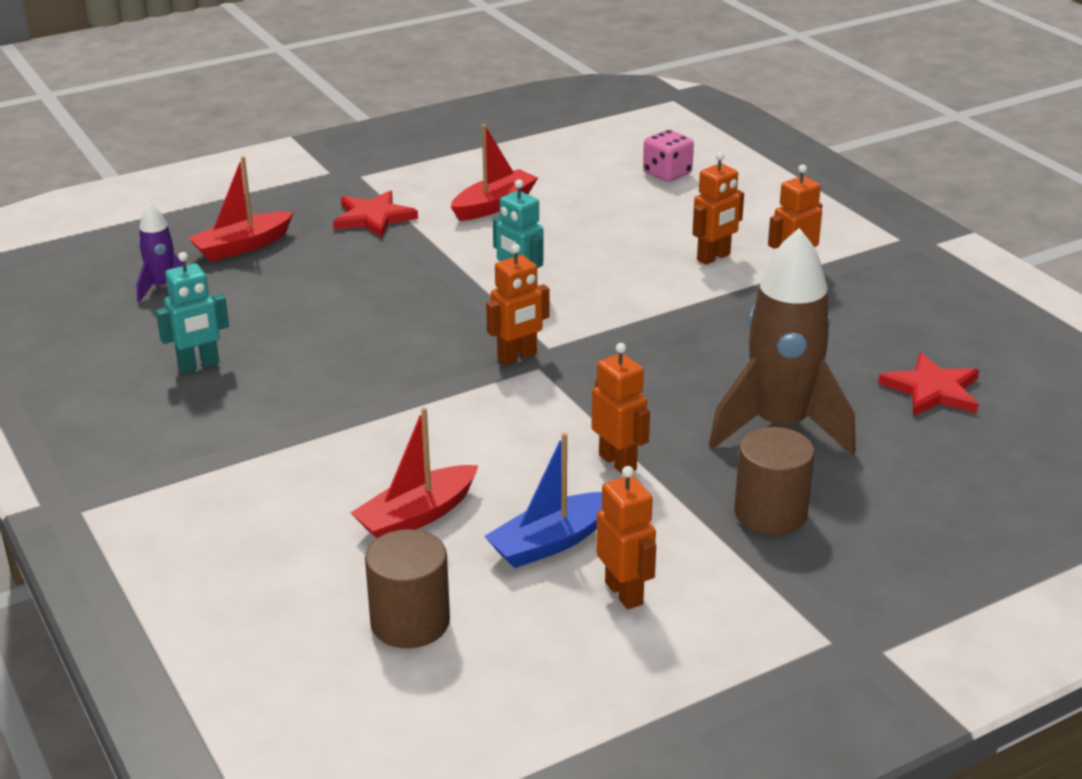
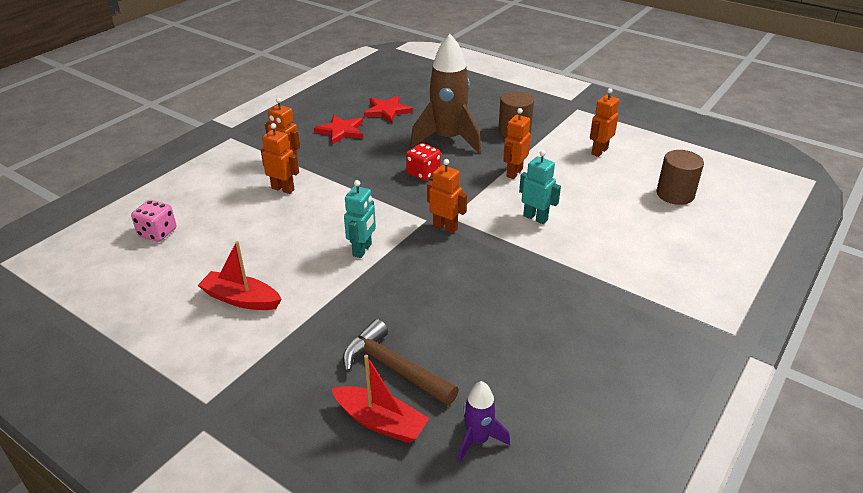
camera: 115 degrees left, 5 degrees up
turquoise robot [156,252,229,373] -> turquoise robot moved to [519,150,561,224]
red star [333,190,418,238] -> red star moved to [314,115,363,145]
red boat [351,408,479,538] -> none
blue boat [484,433,602,568] -> none
none -> brown hammer [343,319,459,406]
none -> red dice [406,143,441,181]

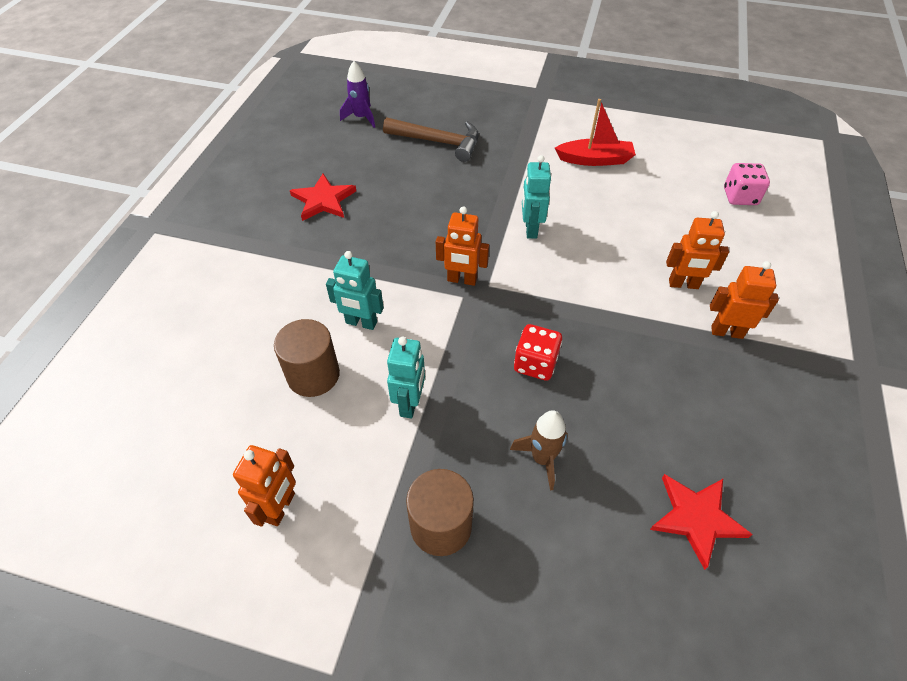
camera: 160 degrees right, 15 degrees up
red star [314,115,363,145] -> red star moved to [290,174,356,221]
red boat [331,355,430,443] -> none
brown rocket [410,34,481,154] -> brown rocket [510,410,568,491], size x0.49
orange robot [503,108,531,179] -> turquoise robot [387,337,425,418]
brown cylinder [656,150,704,205] -> brown cylinder moved to [274,319,340,397]

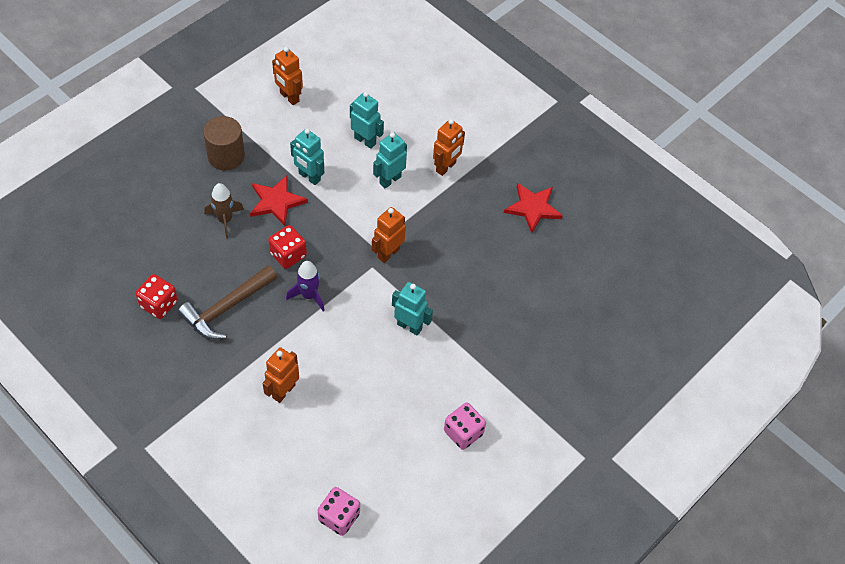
camera: 115 degrees right, 5 degrees up
brown cylinder [274,319,340,397] -> turquoise robot [350,92,384,149]
purple rocket [340,61,375,128] -> purple rocket moved to [286,261,325,311]
brown hammer [383,117,479,162] -> brown hammer moved to [178,265,277,339]
red boat [555,99,636,166] -> pink dice [444,402,486,450]
red star [650,474,753,570] -> red star moved to [250,175,308,226]
orange robot [710,261,779,339] -> orange robot moved to [433,119,465,176]
none -> red dice [136,274,178,319]

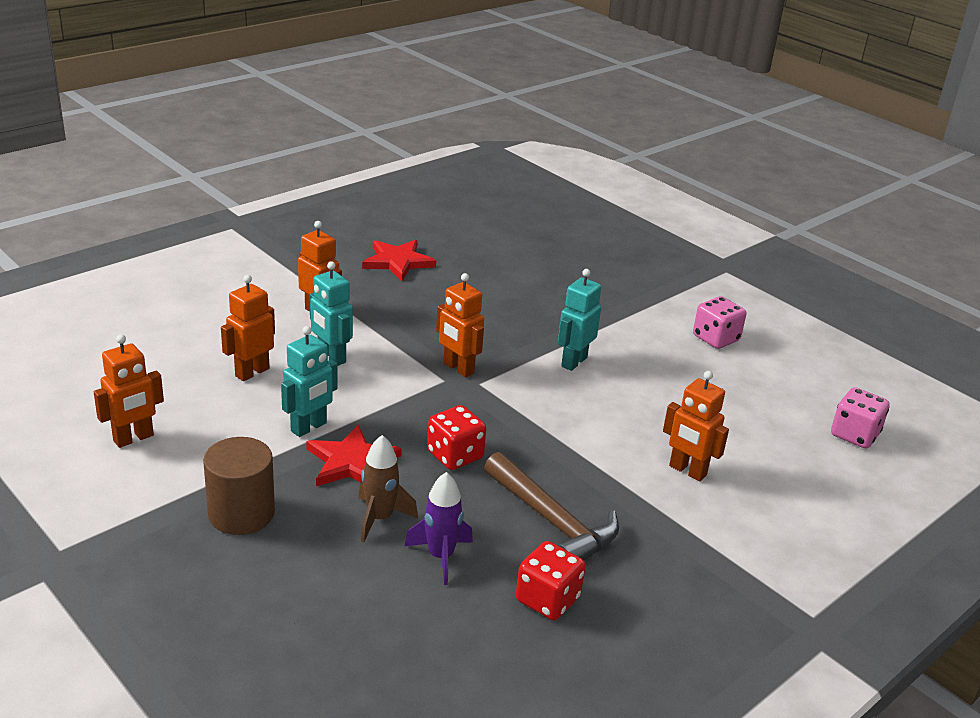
camera: 85 degrees left, 25 degrees down
purple rocket [286,261,325,311] -> purple rocket moved to [404,472,473,585]
turquoise robot [350,92,384,149] -> orange robot [221,275,275,381]

